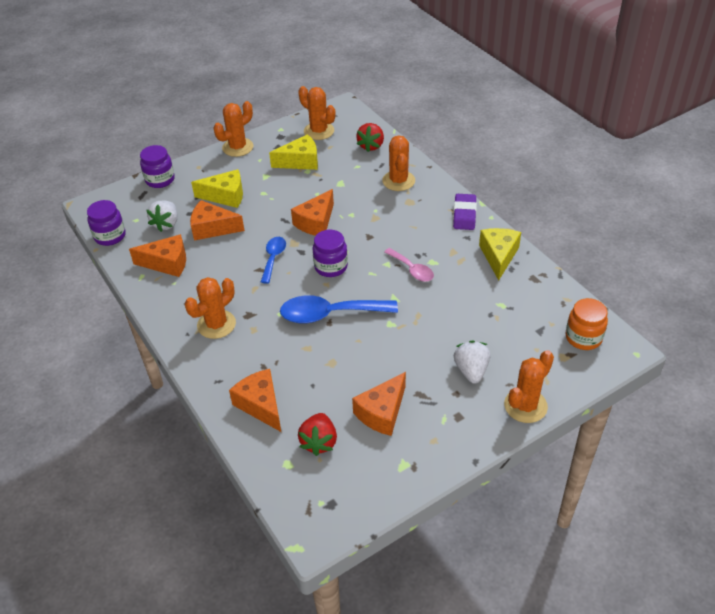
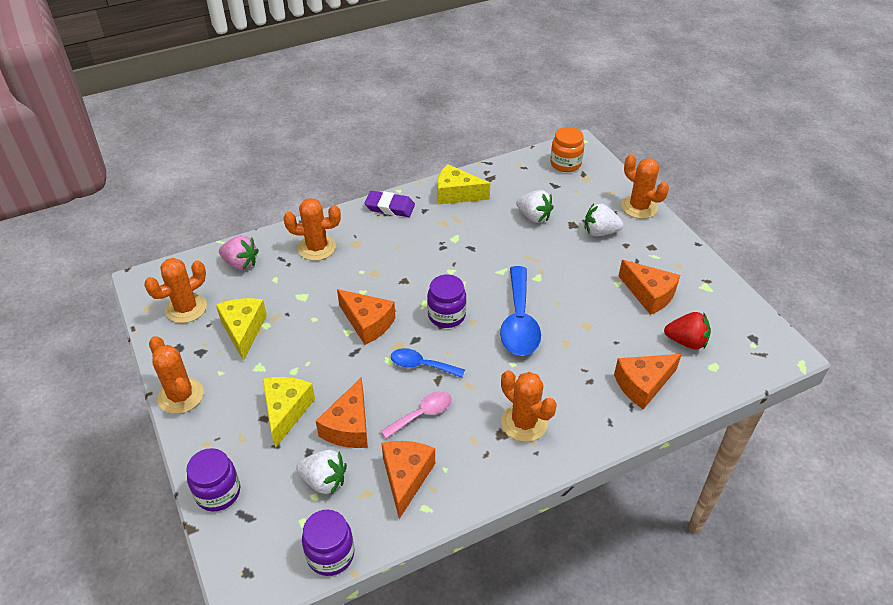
camera: 85 degrees left, 0 degrees up
red strawberry [356,123,384,152] -> pink strawberry [219,235,259,270]
pink spoon [384,248,434,282] -> pink spoon moved to [380,391,452,439]
none -> white strawberry [516,190,554,223]

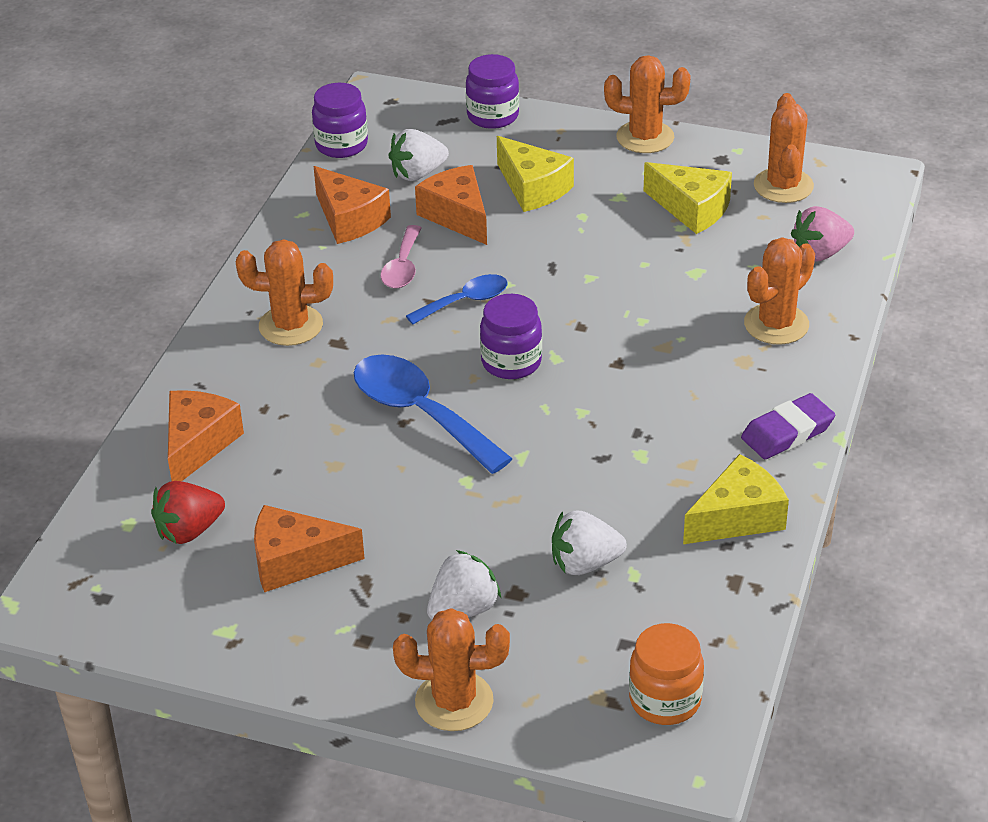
camera: 135 degrees right, 5 degrees down
orange cheese [337,289,395,345] -> none

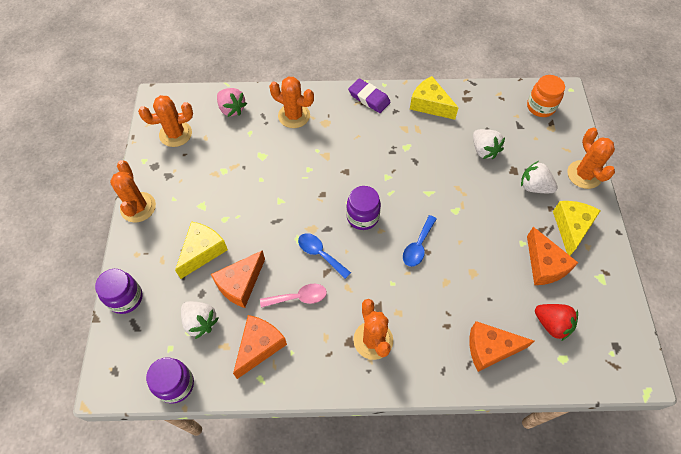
camera: 110 degrees left, 20 degrees up
blue spoon [354,355,513,474] -> blue spoon [403,215,437,267], size x0.57
yellow cheese [644,162,732,234] -> yellow cheese moved to [553,201,601,255]

